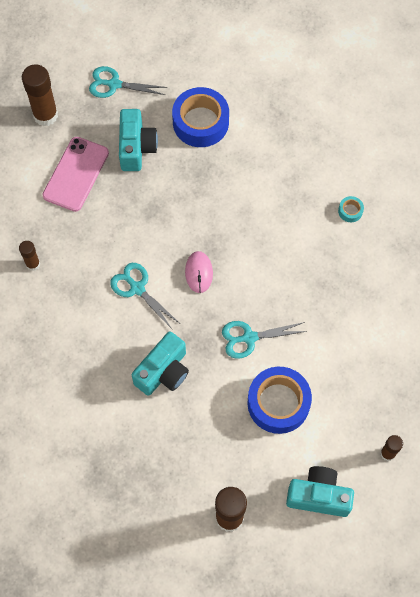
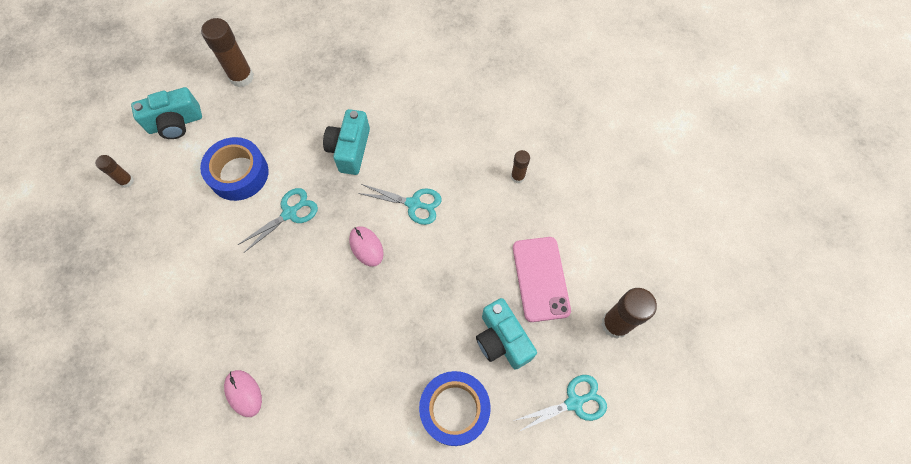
camera: 150 degrees right, 0 degrees up
turquoise tape [338,196,364,222] -> pink mouse [224,370,262,417]

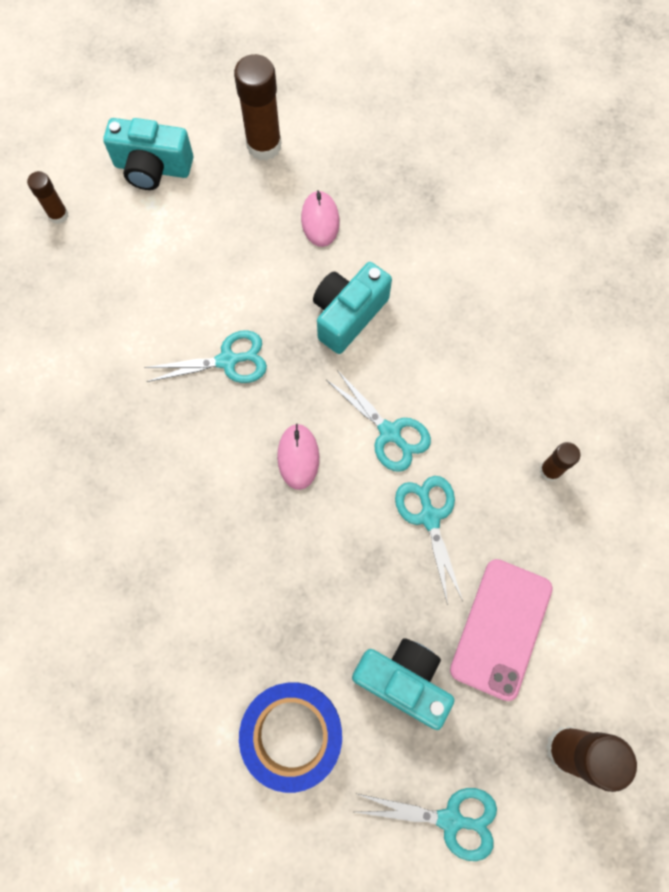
camera: 30 degrees right, 5 degrees up
blue tape [200,137,269,201] -> none
pink mouse [224,370,262,417] -> pink mouse moved to [301,190,340,247]
turquoise camera [476,298,537,370] -> turquoise camera turned 120 degrees clockwise [352,638,454,730]
none -> turquoise scissors [395,476,463,605]

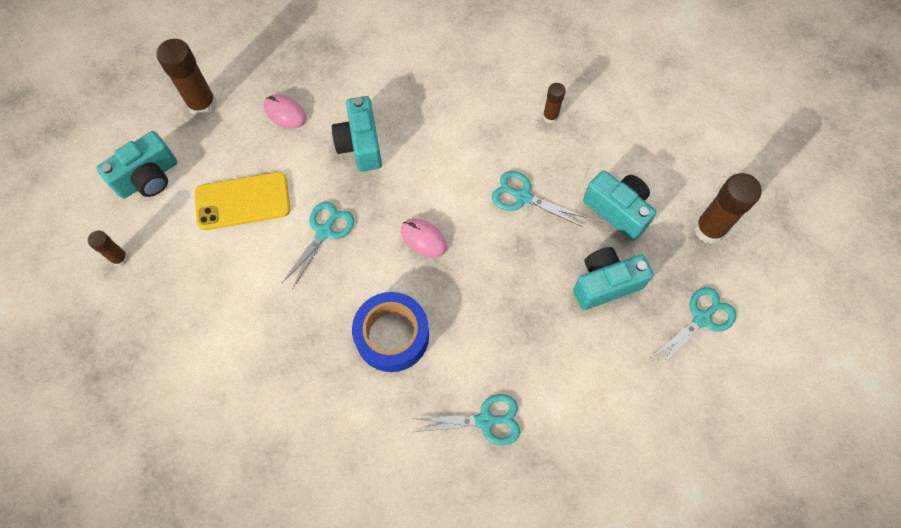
camera: 50 degrees left, 5 degrees down
blue tape [239,682,342,793] -> blue tape moved to [352,292,429,372]
turquoise scissors [327,370,431,471] -> turquoise scissors moved to [412,394,520,445]
pink phone [450,559,553,701] -> turquoise camera [583,170,656,241]
none -> yellow phone [195,172,290,230]

